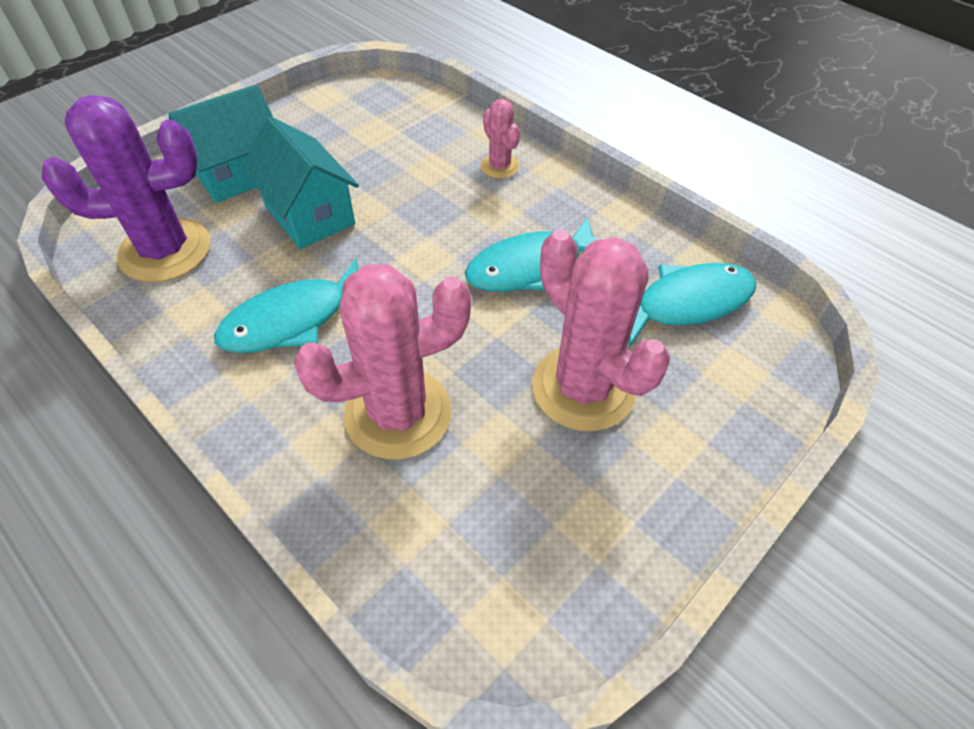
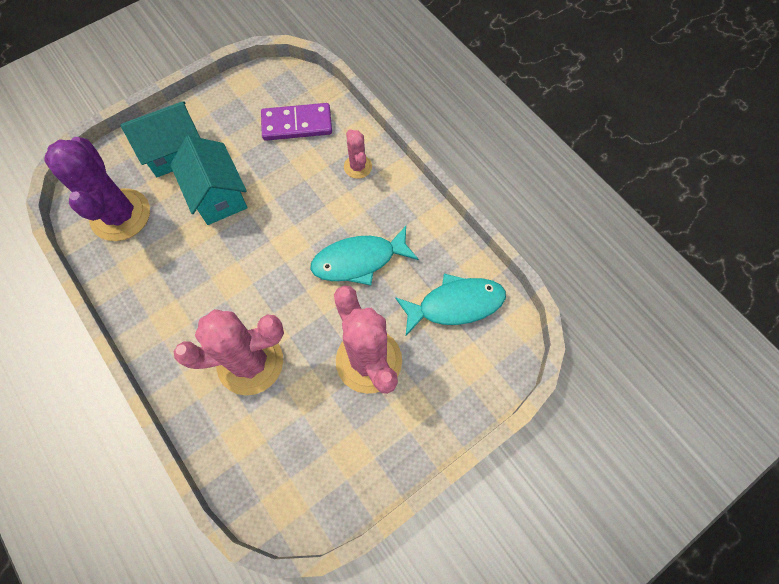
camera: 10 degrees right, 15 degrees up
purple cactus [42,95,210,282] -> purple cactus turned 75 degrees clockwise [44,137,150,241]
turquoise fish [214,259,358,353] -> none
none -> purple domino [261,103,332,141]

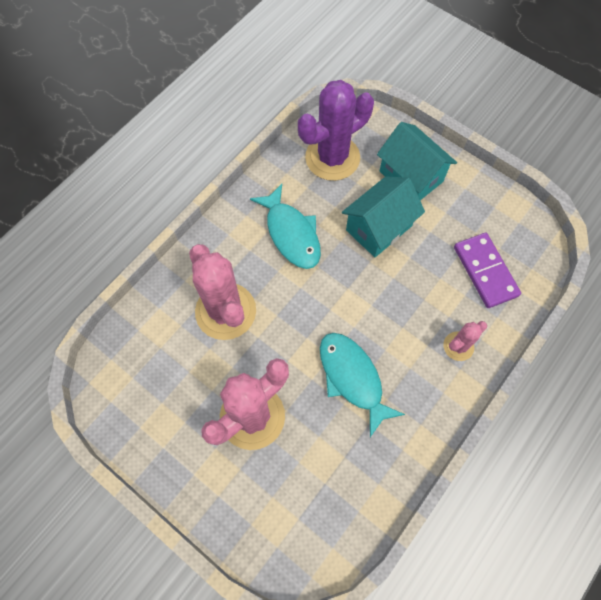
camera: 75 degrees right, 0 degrees up
turquoise fish [395,274,506,337] -> turquoise fish moved to [250,184,321,269]

